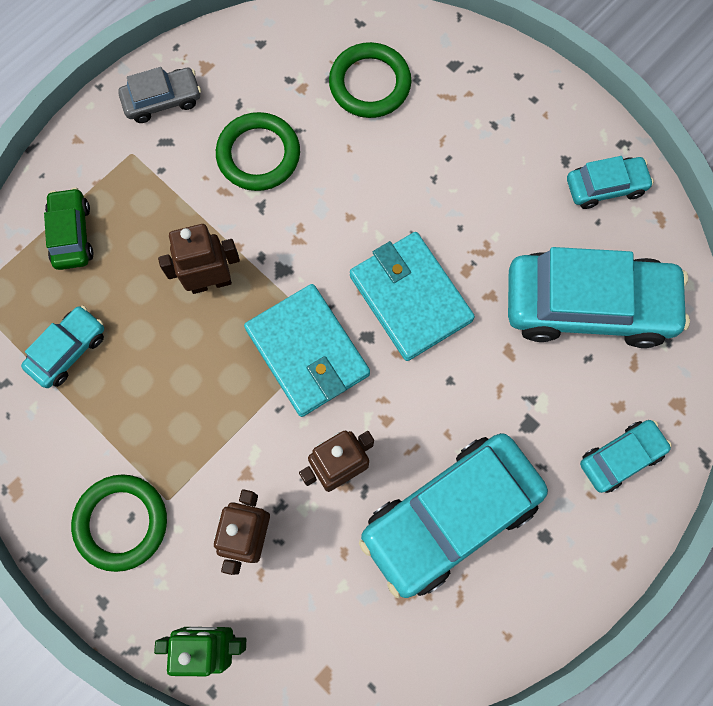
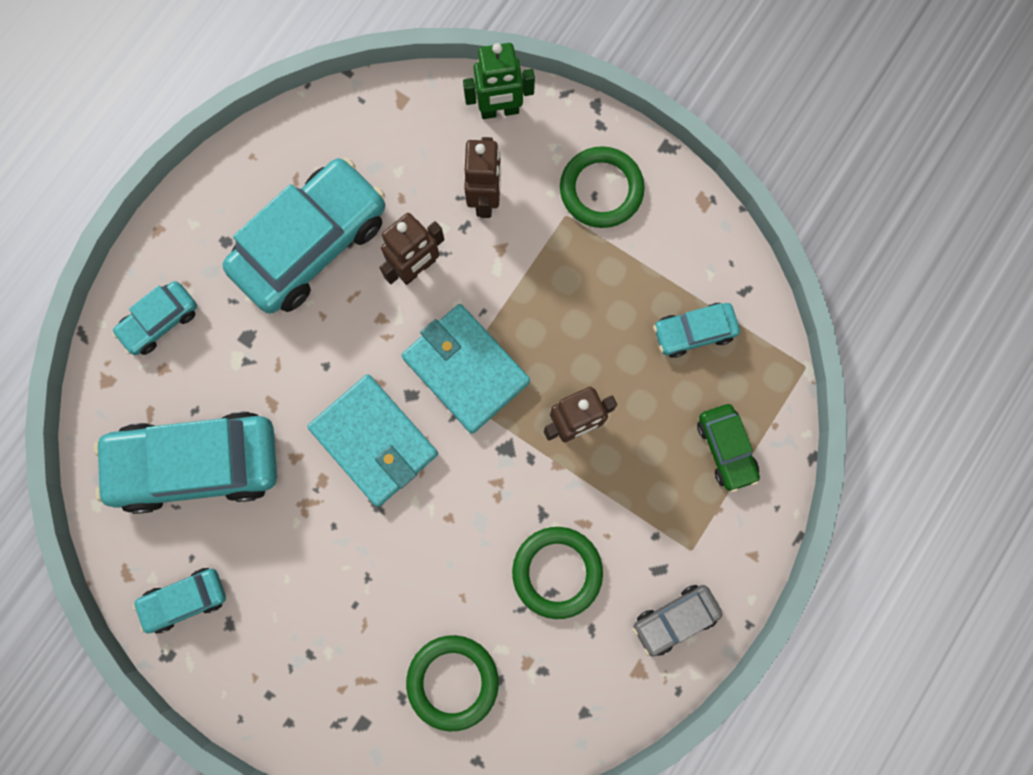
camera: 170 degrees right, 5 degrees up
turquoise car [21,306,104,388] -> turquoise car turned 45 degrees clockwise [653,303,740,358]

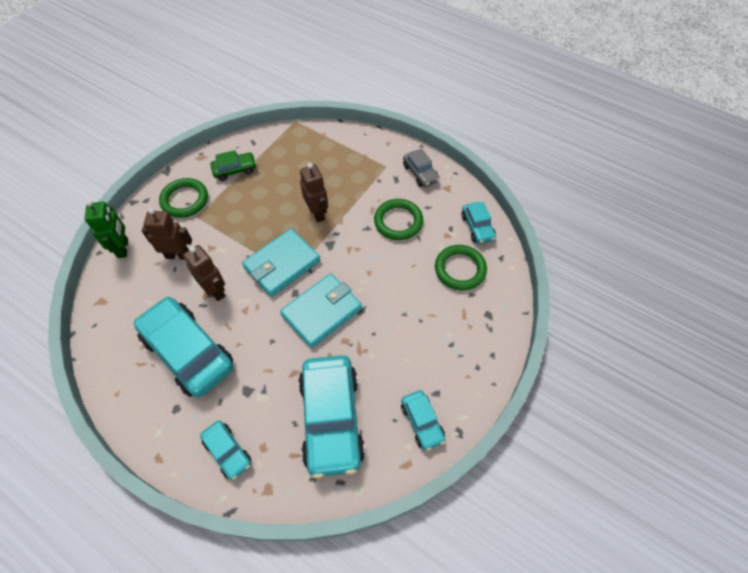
camera: 90 degrees left, 20 degrees down
turquoise car [653,303,740,358] -> turquoise car moved to [461,202,496,244]
green car [697,404,760,492] -> green car moved to [210,150,257,181]

